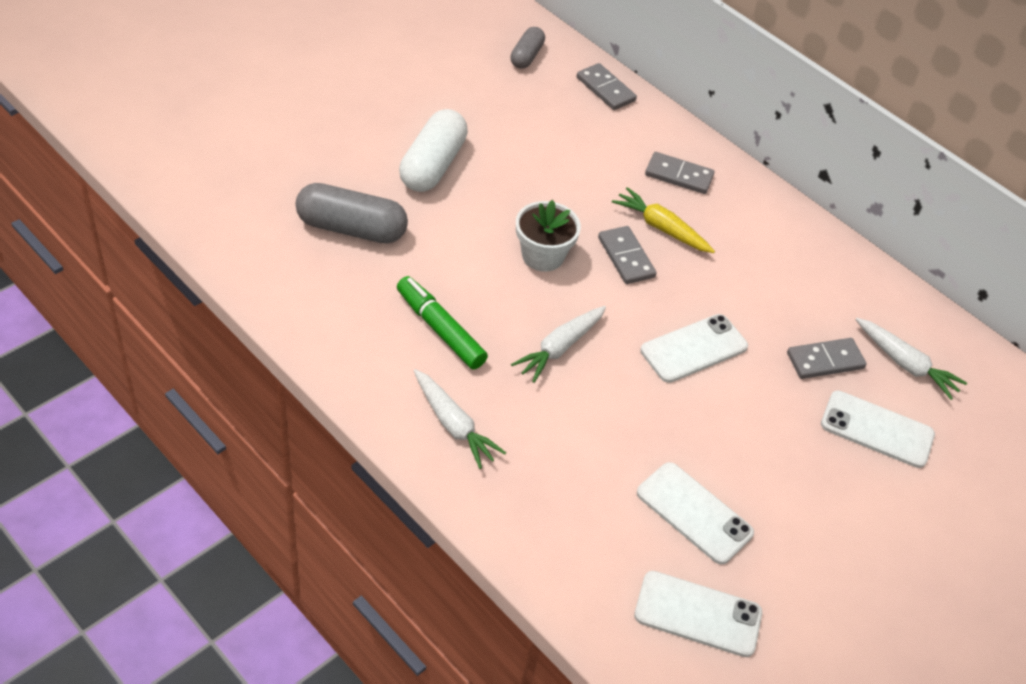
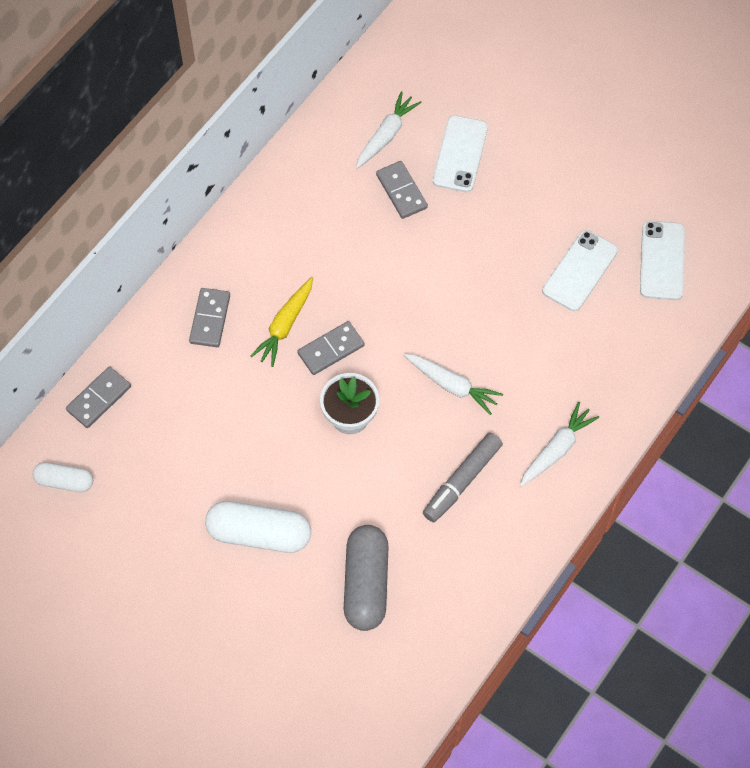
camera: 95 degrees left, 15 degrees up
green marker [397,276,488,369] -> grey marker [423,433,503,522]
grey capsule [510,27,545,69] -> white capsule [33,462,93,492]
white phone [640,314,748,383] -> none

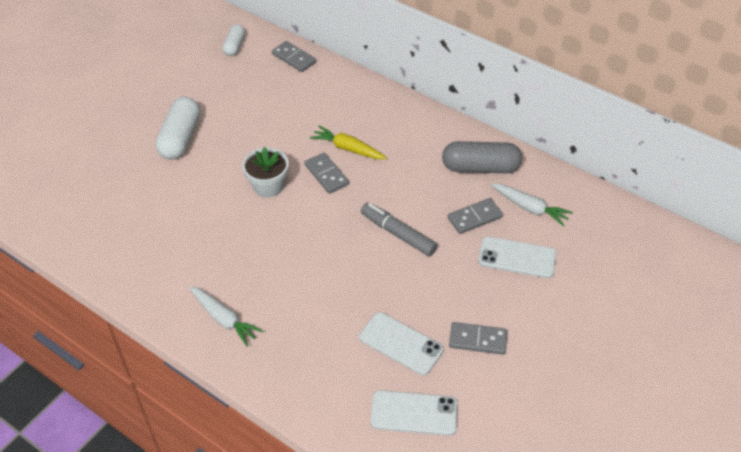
camera: 90 degrees right, 15 degrees down
grey domino [189,288,230,347] -> grey domino moved to [449,322,507,355]
grey capsule [344,525,389,631] -> grey capsule moved to [442,141,522,173]
white carrot [404,353,503,415] -> none
grey marker [423,433,503,522] -> grey marker moved to [361,203,437,257]

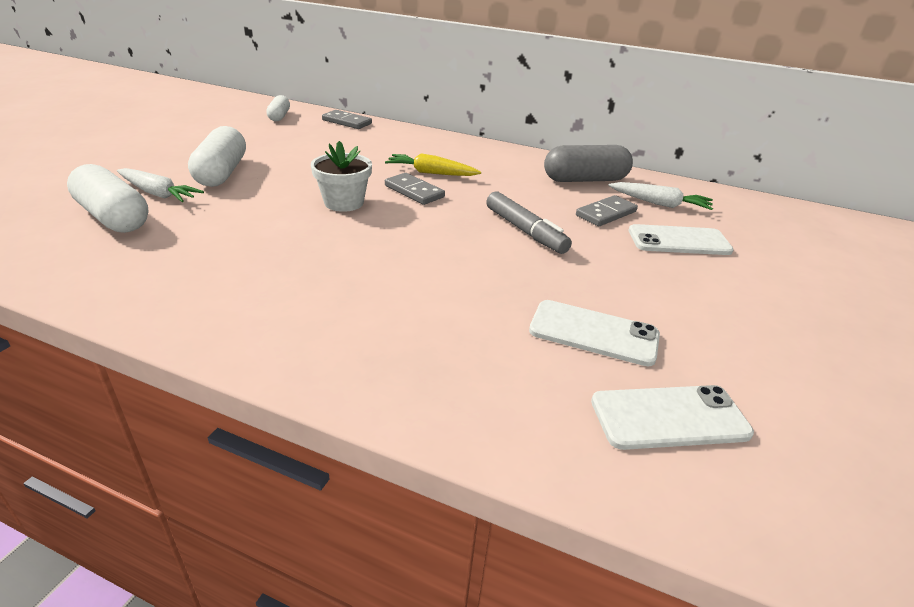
camera: 15 degrees left, 15 degrees down
white carrot [189,286,263,347] -> white carrot moved to [117,168,204,202]
grey marker [361,203,437,257] -> grey marker turned 150 degrees counterclockwise [486,192,572,254]
grey domino [449,322,507,355] -> none
none -> white capsule [67,164,149,233]

